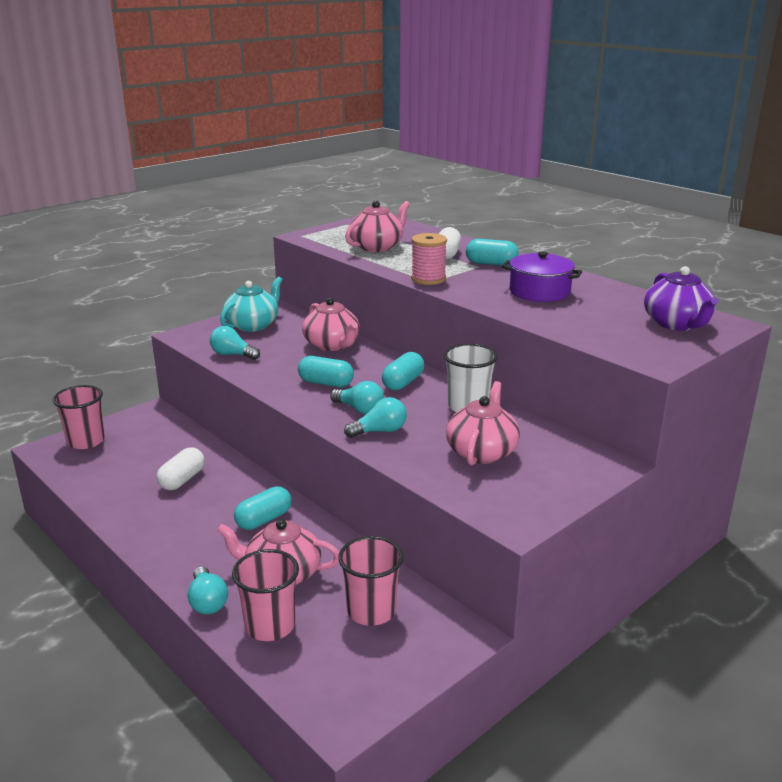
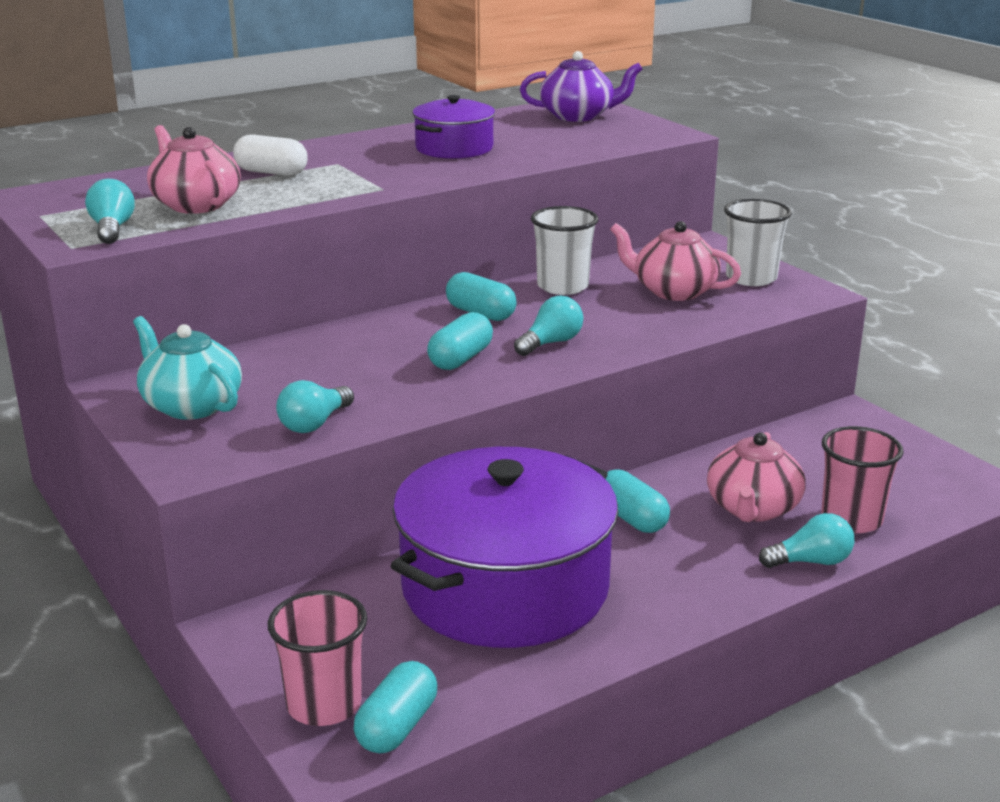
camera: 80 degrees left, 0 degrees up
white capsule [157,447,205,490] -> purple pot [391,447,618,648]
pink teapot [302,298,360,351] -> none
pink cup [338,536,403,626] -> none
turquoise light bulb [344,397,407,438] -> turquoise light bulb moved to [85,179,135,244]
pink spool [411,233,447,285] -> none
turquoise capsule [466,239,519,266] -> turquoise capsule moved to [353,661,437,754]
none -> white cup [724,199,792,286]

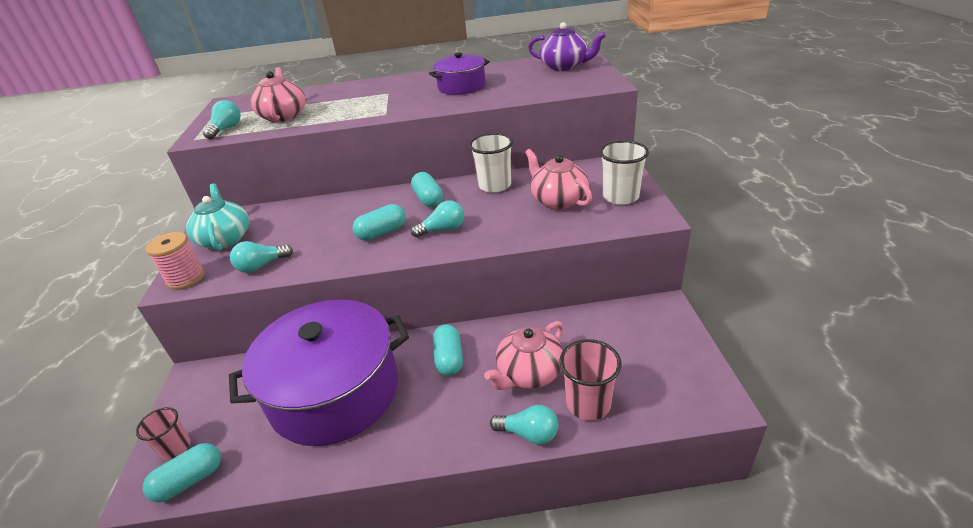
camera: 30 degrees right, 10 degrees up
white capsule [233,135,308,176] -> none
pink cup [268,590,367,726] -> pink cup [136,407,191,460], size x0.66
none -> pink spool [146,232,205,290]

